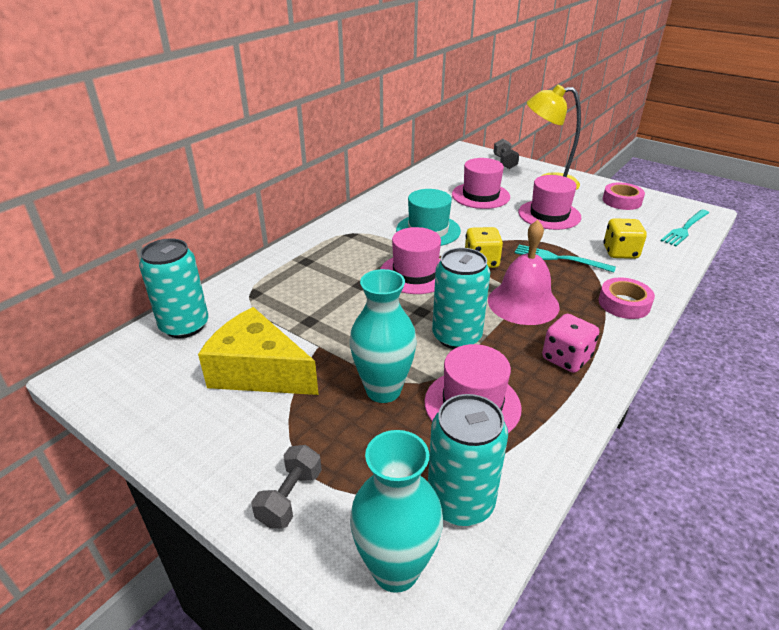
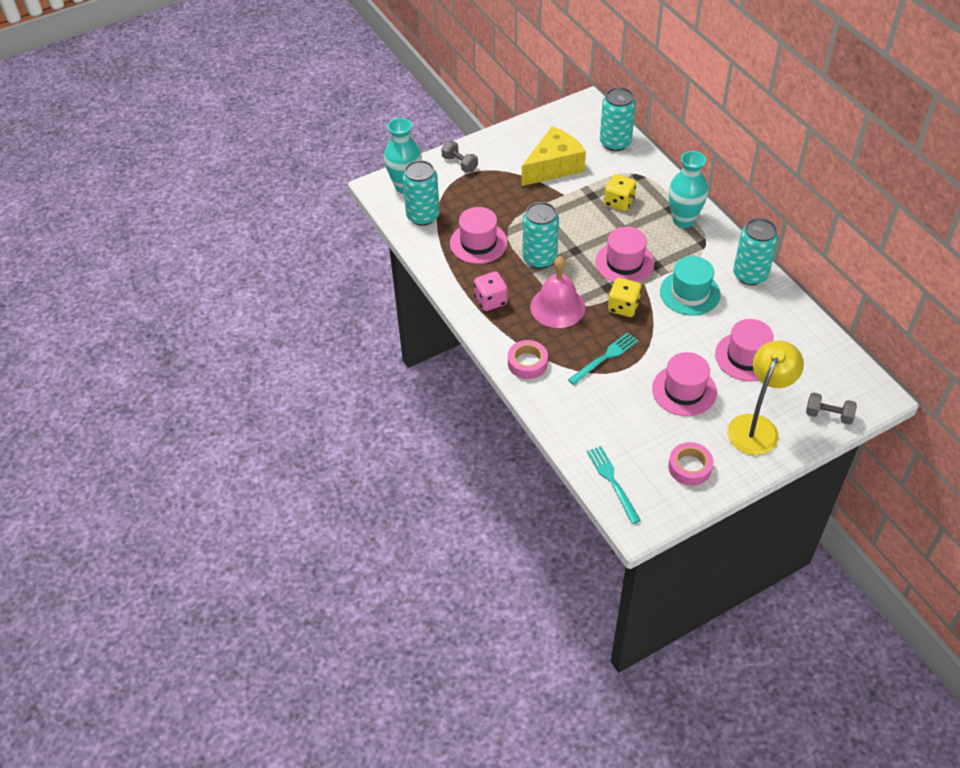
camera: 115 degrees right, 15 degrees up
turquoise vase [350,269,417,403] -> turquoise vase moved to [669,151,708,228]
yellow dice [603,218,647,259] -> yellow dice moved to [604,174,636,211]
none -> turquoise can [733,218,778,285]

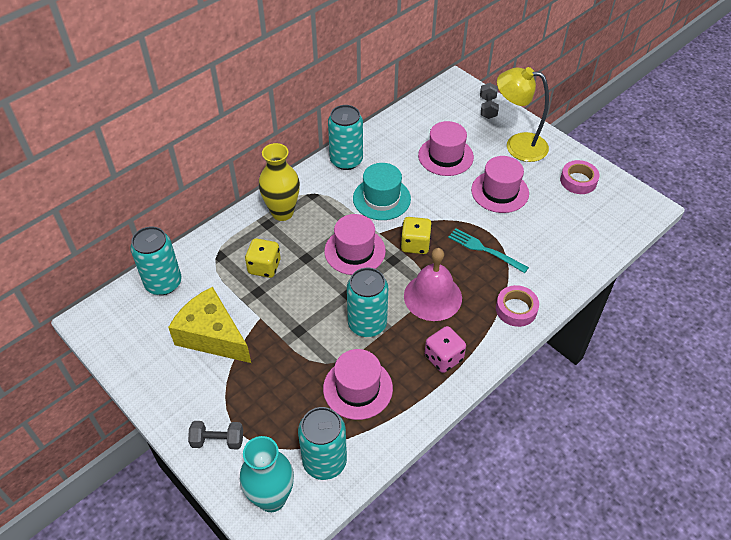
camera: 105 degrees left, 0 degrees up
grey dumbbell [441,141,478,173] -> grey dumbbell turned 60 degrees clockwise [188,421,243,449]
turquoise fork [587,446,641,524] -> none
turquoise vase [669,151,708,228] -> yellow vase [259,143,300,221]

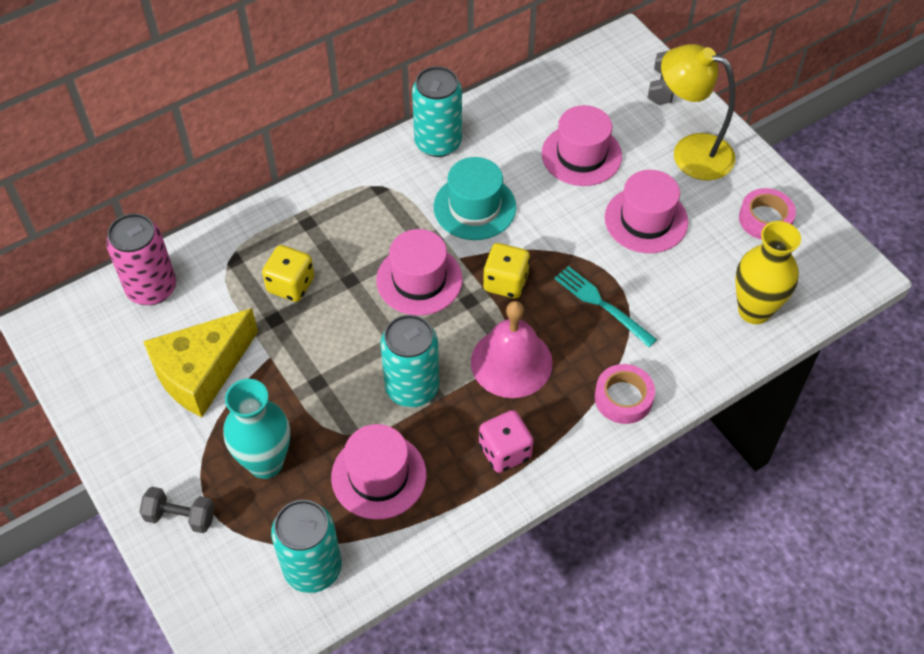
camera: 10 degrees right, 5 degrees up
turquoise can [130,227,182,295] -> pink can [106,213,176,305]
yellow cheese [168,287,251,363] -> yellow cheese turned 90 degrees counterclockwise [143,308,258,417]
turquoise vase [240,436,294,512] -> turquoise vase moved to [223,379,290,479]
yellow vase [259,143,300,221] -> yellow vase moved to [735,221,801,324]

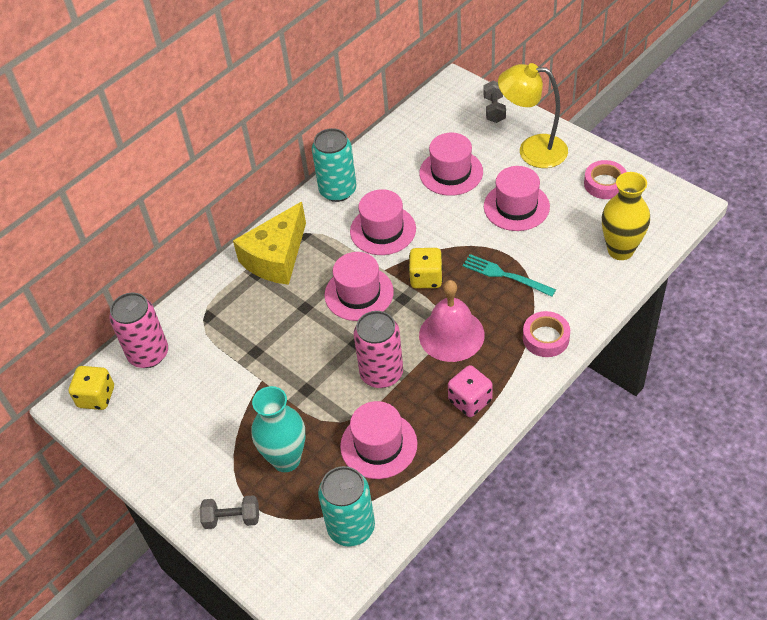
camera: 10 degrees left, 5 degrees down
yellow cheese [143,308,258,417] -> yellow cheese moved to [233,202,306,285]
yellow dice [262,245,314,302] -> yellow dice moved to [69,366,114,410]
turquoise can [380,315,439,407] -> pink can [354,311,403,388]
turquoise hat [434,157,516,240] -> pink hat [350,189,416,255]

